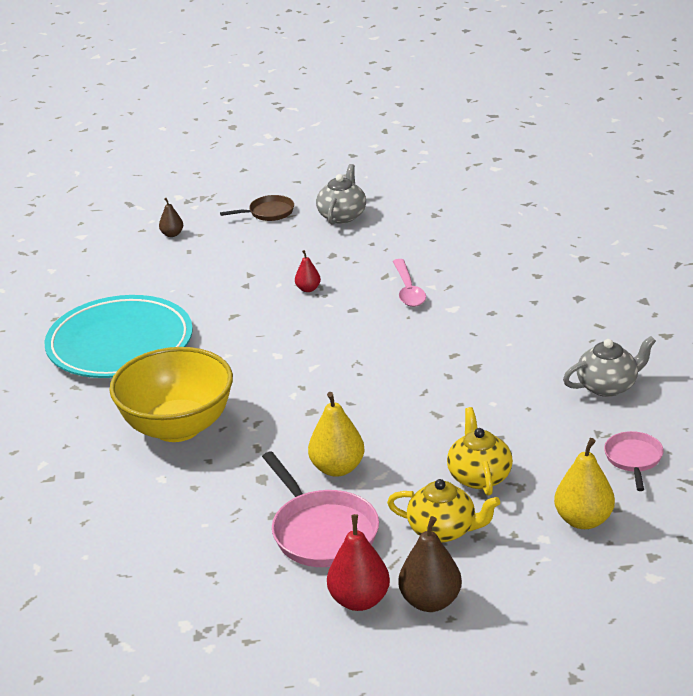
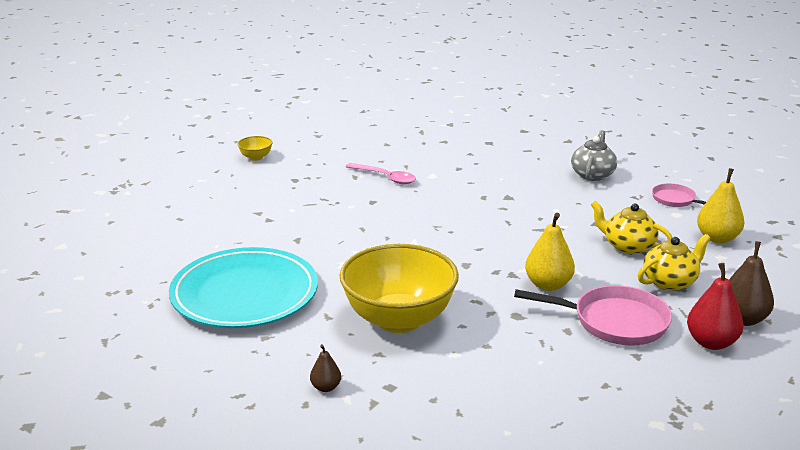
camera: 50 degrees left, 5 degrees down
brown pear [159,198,183,237] -> brown pear moved to [310,344,341,392]
brown pan [220,195,294,221] -> none
red pear [295,250,321,292] -> none
grey teapot [316,164,366,225] -> yellow bowl [237,136,273,161]

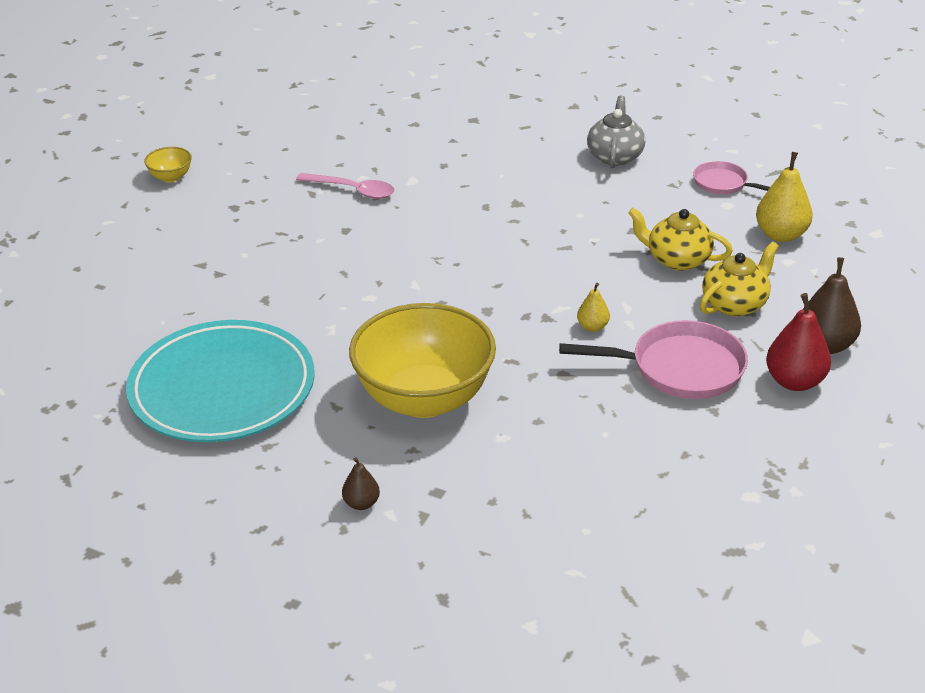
camera: 10 degrees left, 10 degrees up
yellow pear [525,213,575,291] -> yellow pear [577,283,610,332], size x0.55

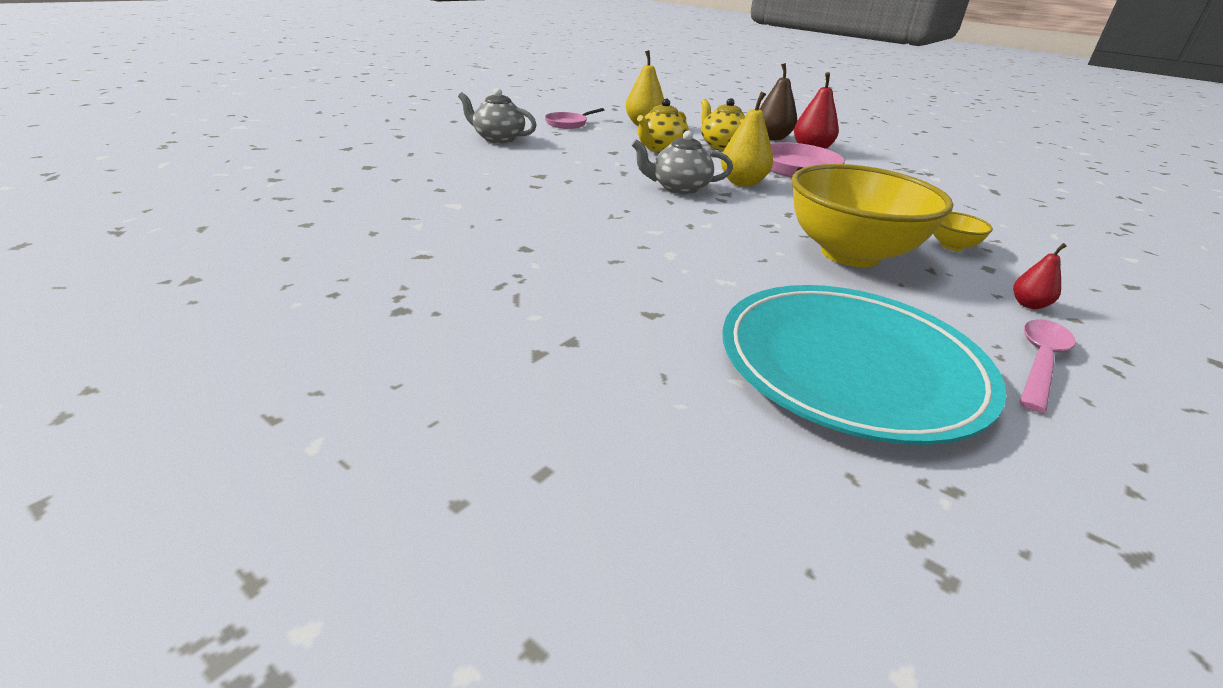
camera: 80 degrees left, 5 degrees down
yellow bowl [144,147,192,182] -> yellow bowl moved to [933,212,993,251]
pink spoon [296,173,395,199] -> pink spoon moved to [1019,319,1076,413]
brown pear [342,457,380,510] -> red pear [1013,243,1066,309]
yellow pear [577,283,610,332] -> yellow pear [721,91,773,187], size x1.83
none -> grey teapot [632,131,733,194]

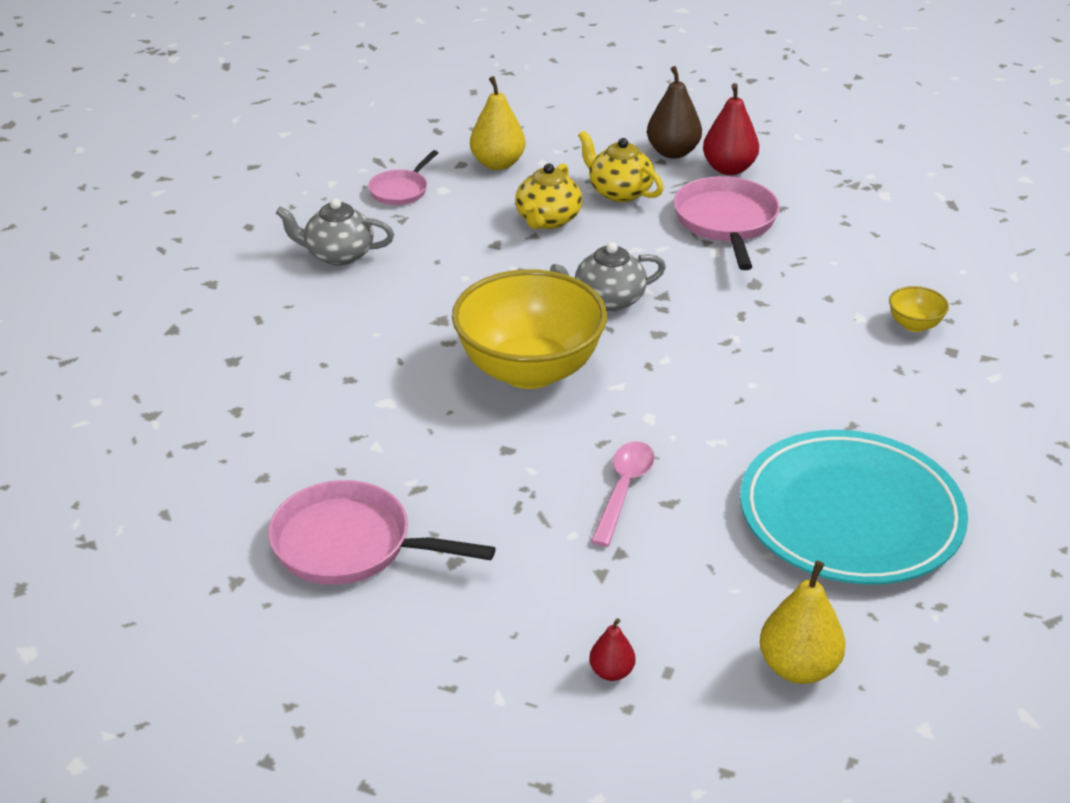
camera: 15 degrees left, 5 degrees up
yellow pear [721,91,773,187] -> yellow pear moved to [760,561,846,684]
yellow bowl [791,164,953,267] -> yellow bowl moved to [452,269,607,389]
red pear [1013,243,1066,309] -> red pear moved to [589,618,635,681]
pink spoon [1019,319,1076,413] -> pink spoon moved to [591,441,655,547]
none -> pink pan [268,480,496,585]

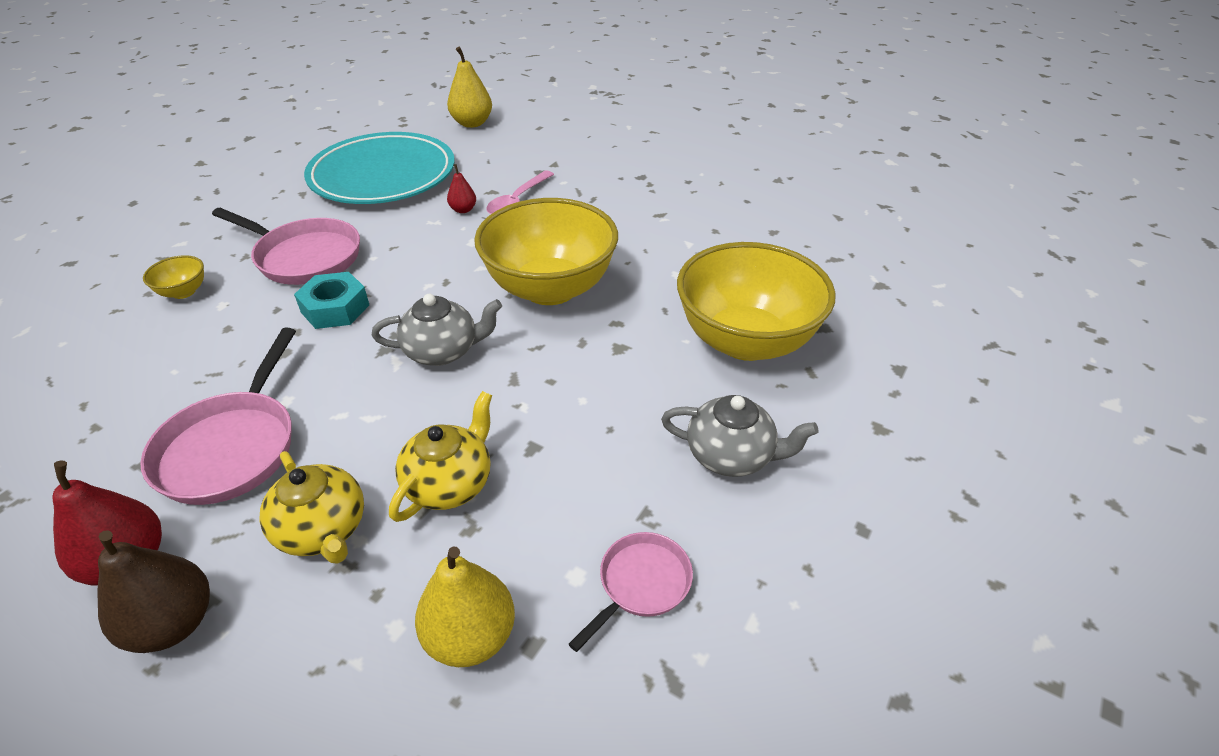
camera: 170 degrees left, 5 degrees up
pink pan [268,480,496,585] -> pink pan moved to [212,208,360,285]
red pear [589,618,635,681] -> red pear moved to [447,164,476,213]
none -> turquoise nut [294,272,369,329]
none -> yellow bowl [677,242,836,361]

